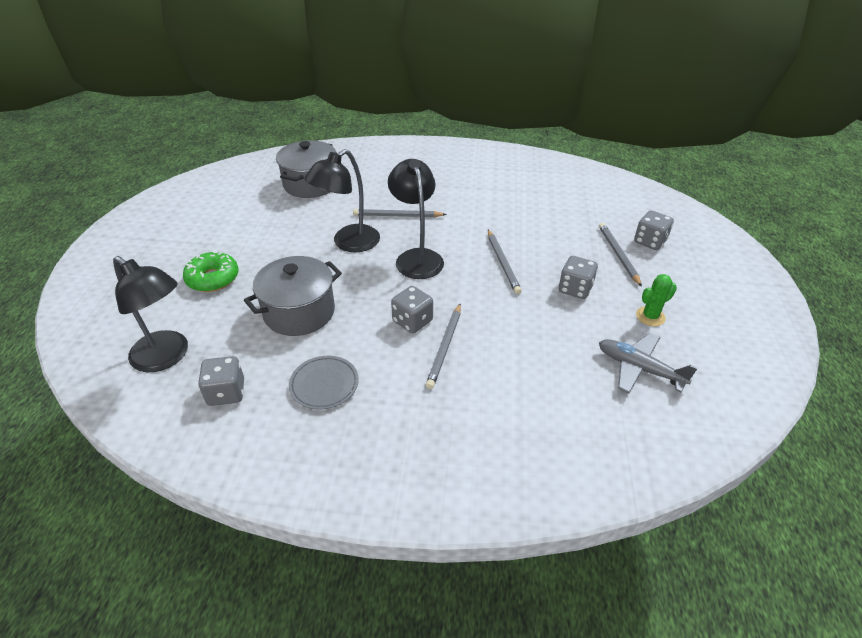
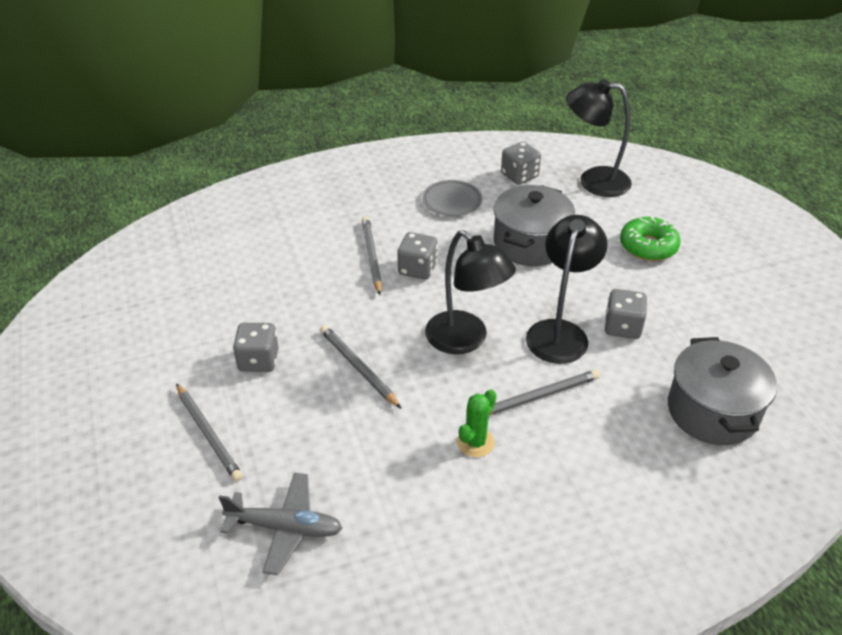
camera: 155 degrees right, 0 degrees up
grey plane [599,333,698,393] -> grey plane moved to [219,473,342,575]
grey dice [634,210,674,250] -> grey dice moved to [604,289,647,339]
green cactus [636,274,677,326] -> green cactus moved to [457,389,496,457]

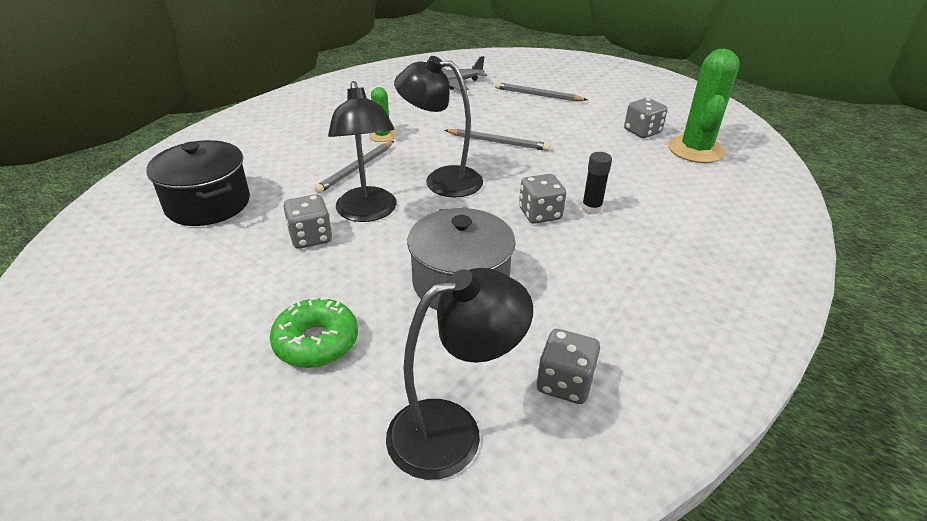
camera: 145 degrees right, 5 degrees down
grey dice [233,323,279,372] -> grey dice moved to [624,98,667,138]
grey pencil [362,216,382,295] -> black glue stick [582,152,612,214]
grey plate [422,180,482,216] -> none
grey pot [668,337,777,445] -> black pot [146,140,250,226]
none -> green cactus [668,49,740,163]

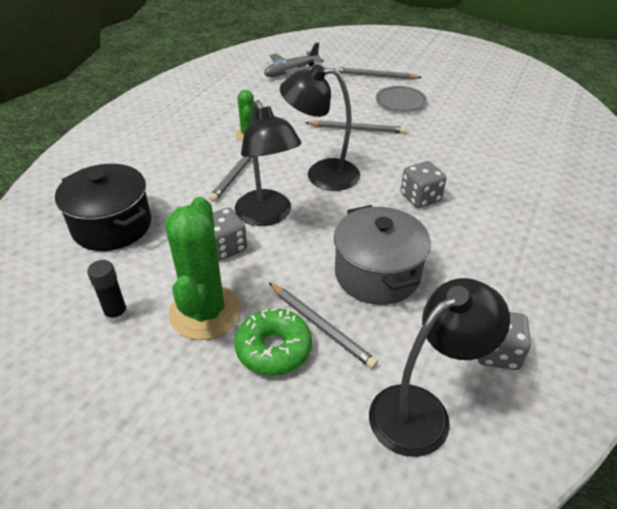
camera: 10 degrees left, 5 degrees up
black glue stick [582,152,612,214] -> black glue stick moved to [87,260,128,324]
grey dice [624,98,667,138] -> none
green cactus [668,49,740,163] -> green cactus moved to [165,197,241,340]
none -> grey pencil [269,283,378,369]
none -> grey plate [376,86,427,112]

